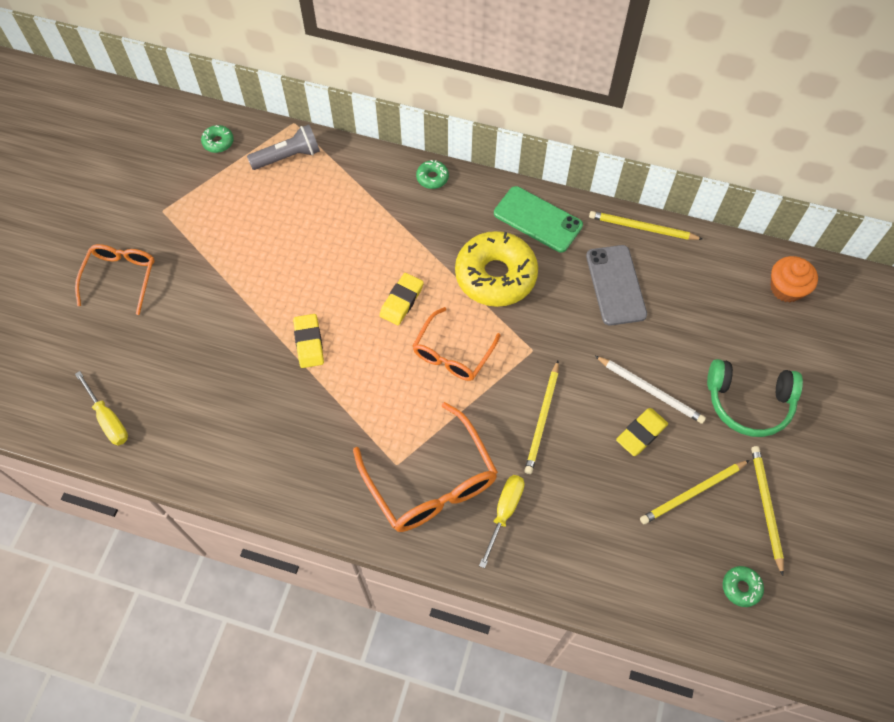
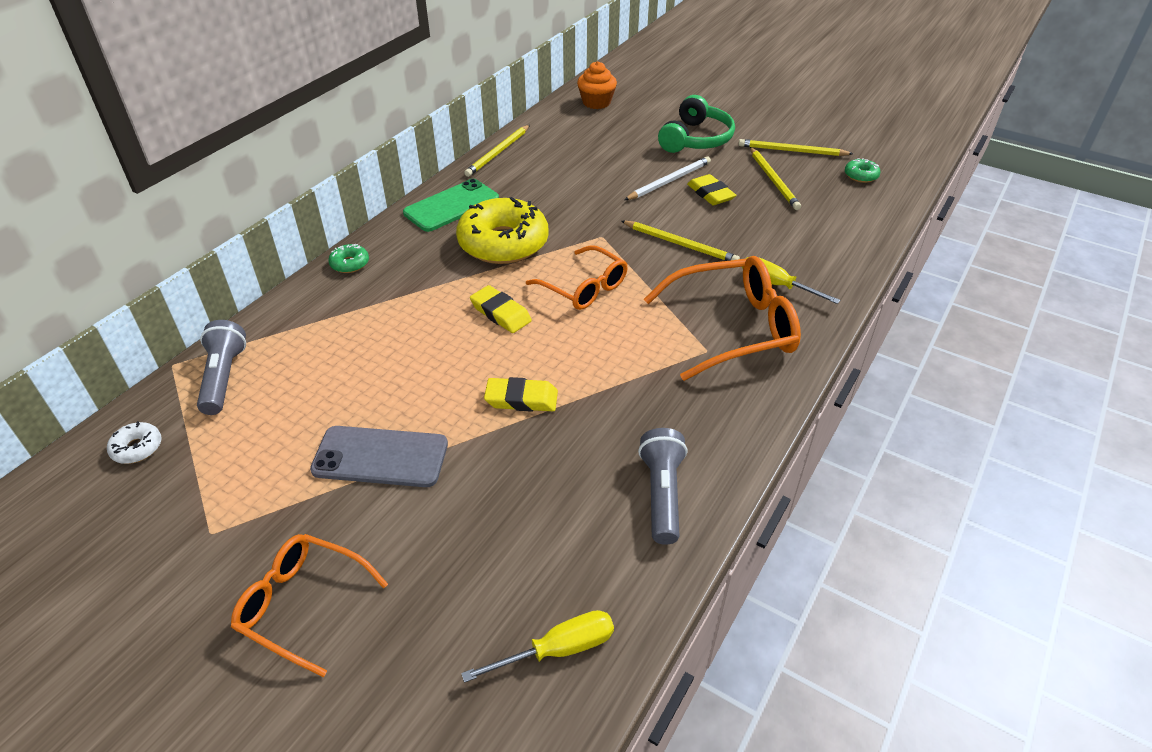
camera: 75 degrees left, 20 degrees down
green donut [201,125,234,153] -> white donut [107,421,162,464]
grey phone [586,245,647,326] -> grey phone moved to [310,426,448,487]
none -> grey flashlight [638,428,687,545]

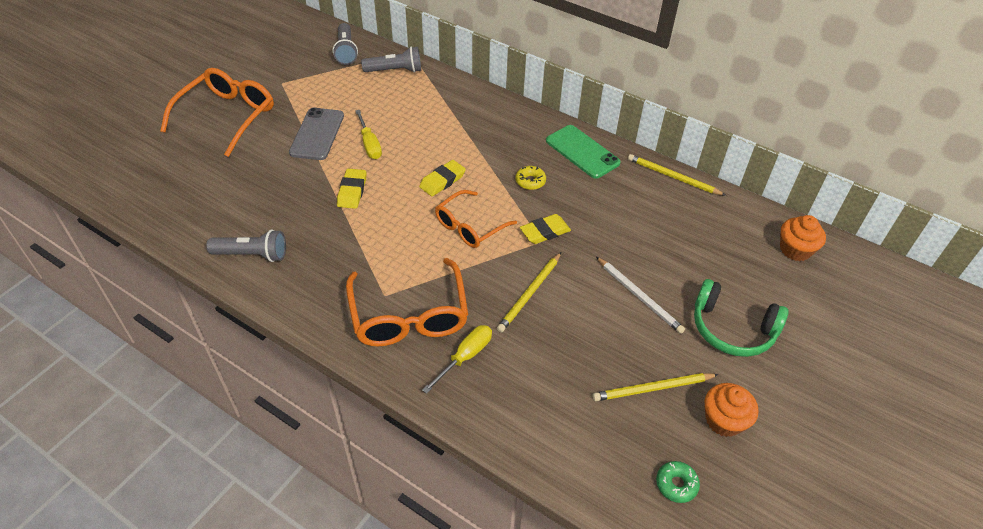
camera: 90 degrees right, 5 degrees up
white donut [107,421,162,464] -> grey flashlight [332,23,358,65]
orange glasses [231,534,388,677] -> orange glasses [160,68,274,157], size x1.54
green donut [328,244,369,273] -> none
yellow donut [456,197,549,264] -> yellow donut [515,166,546,190], size x0.42
yellow screwdriver [461,610,614,683] -> yellow screwdriver moved to [355,110,382,159]
yellow eraser [687,174,737,205] -> yellow eraser moved to [520,214,571,244]
yellow pencil [738,139,853,156] -> orange cupcake [705,383,759,437]

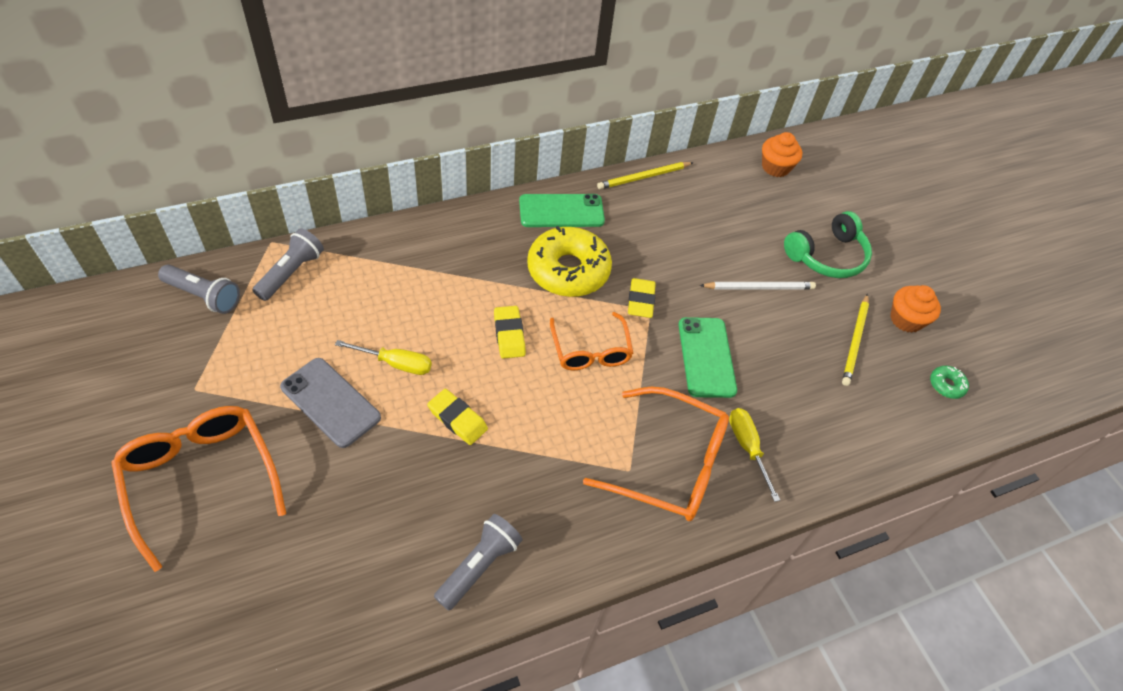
camera: 60 degrees left, 5 degrees up
yellow pencil [497,252,561,333] -> green phone [678,317,737,398]
yellow donut [515,166,546,190] -> yellow donut [527,226,612,297], size x2.39

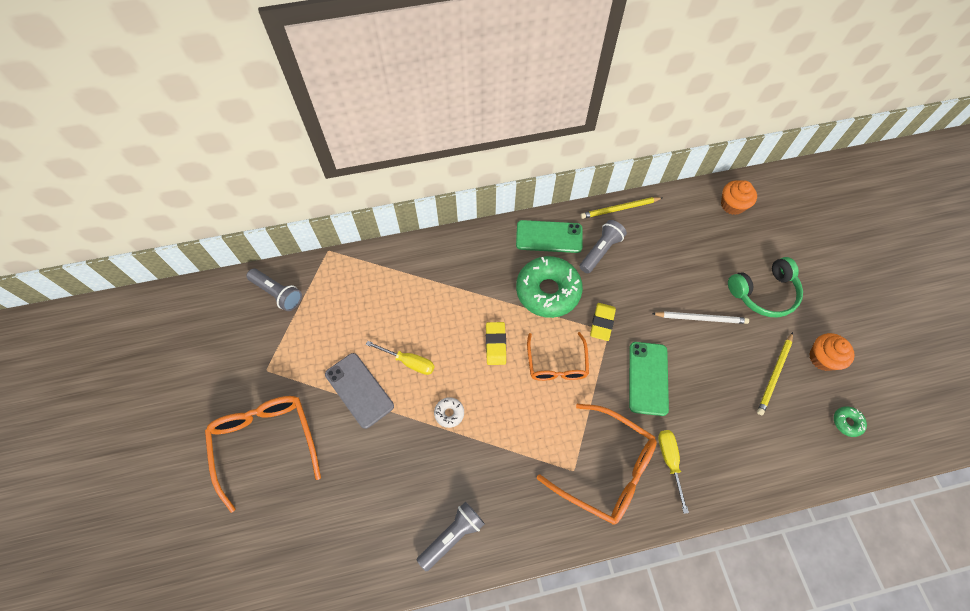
camera: 15 degrees right, 10 degrees up
grey flashlight [253,228,324,301] -> grey flashlight moved to [580,220,627,273]
yellow eraser [427,389,488,445] -> white donut [434,397,464,428]
yellow donut [527,226,612,297] -> green donut [516,256,583,318]

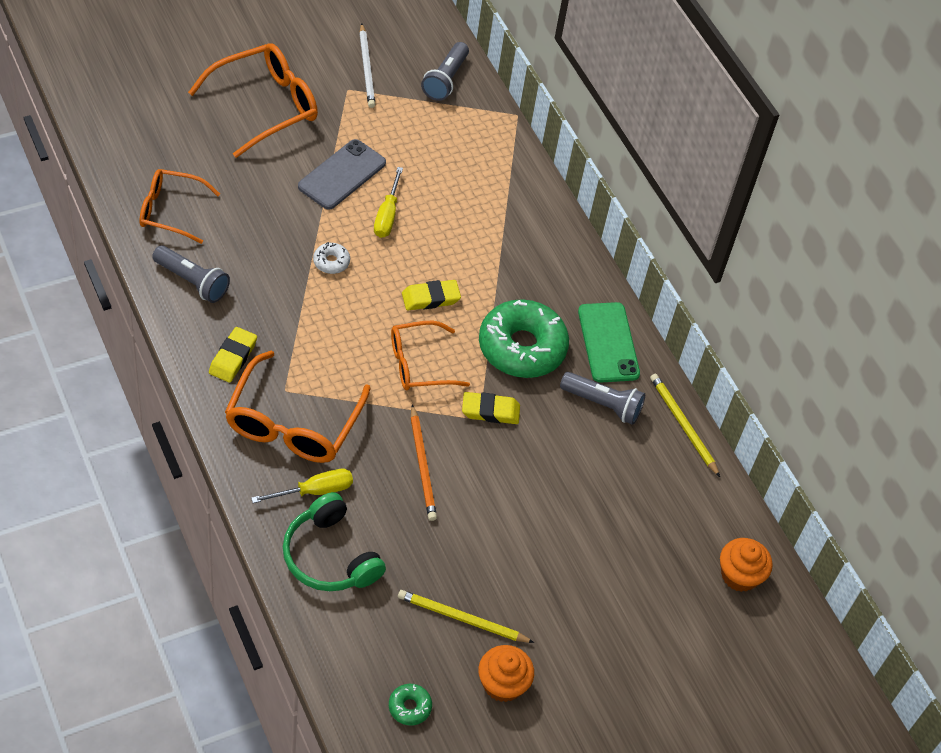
camera: 70 degrees right, 10 degrees down
green phone [629,342,669,416] -> orange pencil [411,404,437,521]
white pencil [652,311,749,324] -> white pencil moved to [359,23,375,108]
green headphones [728,257,803,317] -> green headphones moved to [283,492,386,591]
none -> orange glasses [140,169,220,244]
none -> yellow eraser [209,327,257,383]

